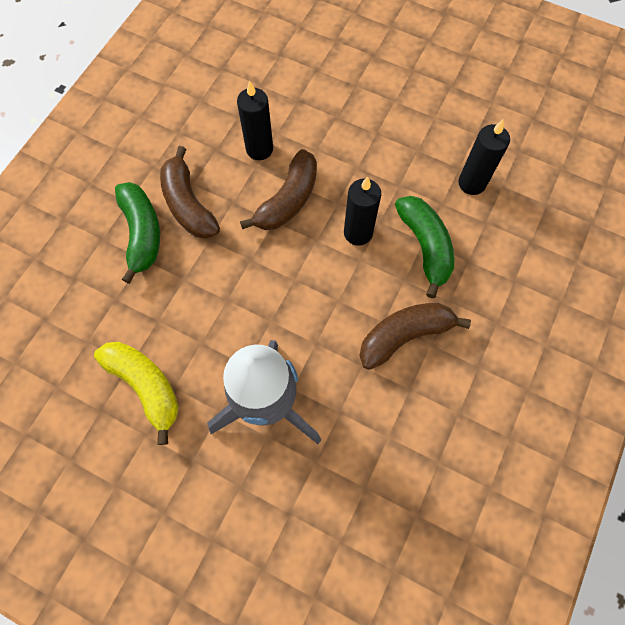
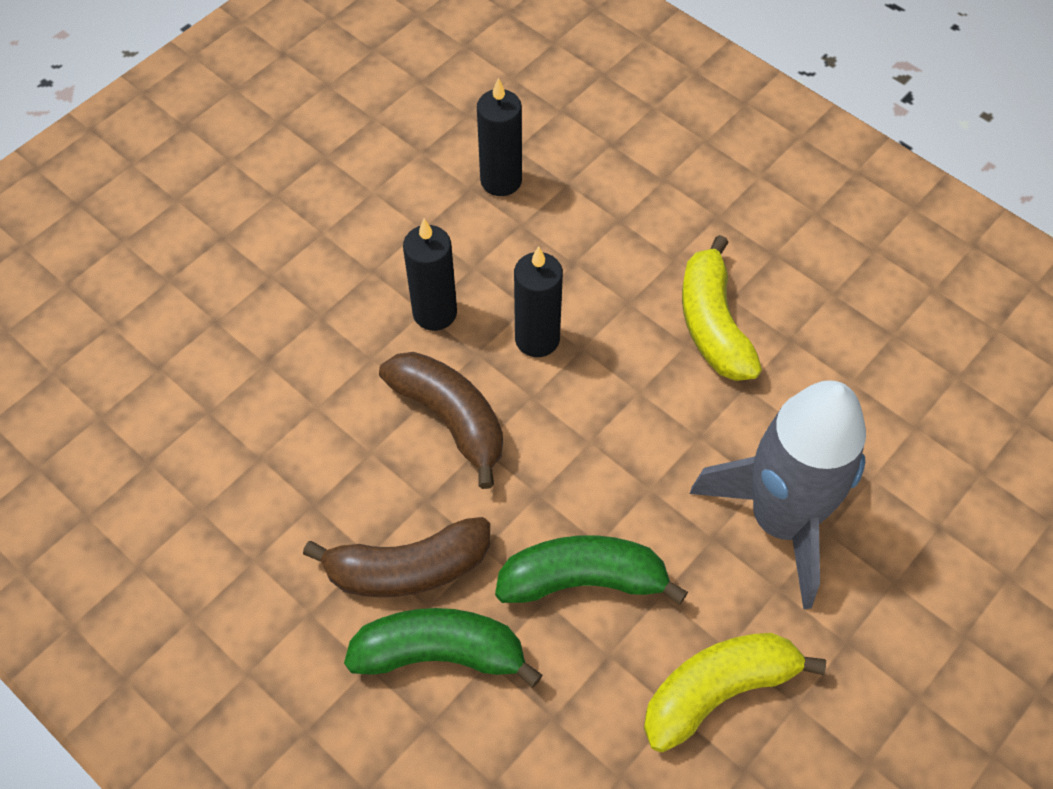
camera: 75 degrees left, 10 degrees down
black candle [237,80,273,160] -> black candle moved to [403,219,457,331]
brown banana [359,303,471,370] -> yellow banana [682,235,762,381]
green banana [395,196,454,298] -> green banana moved to [495,535,688,605]

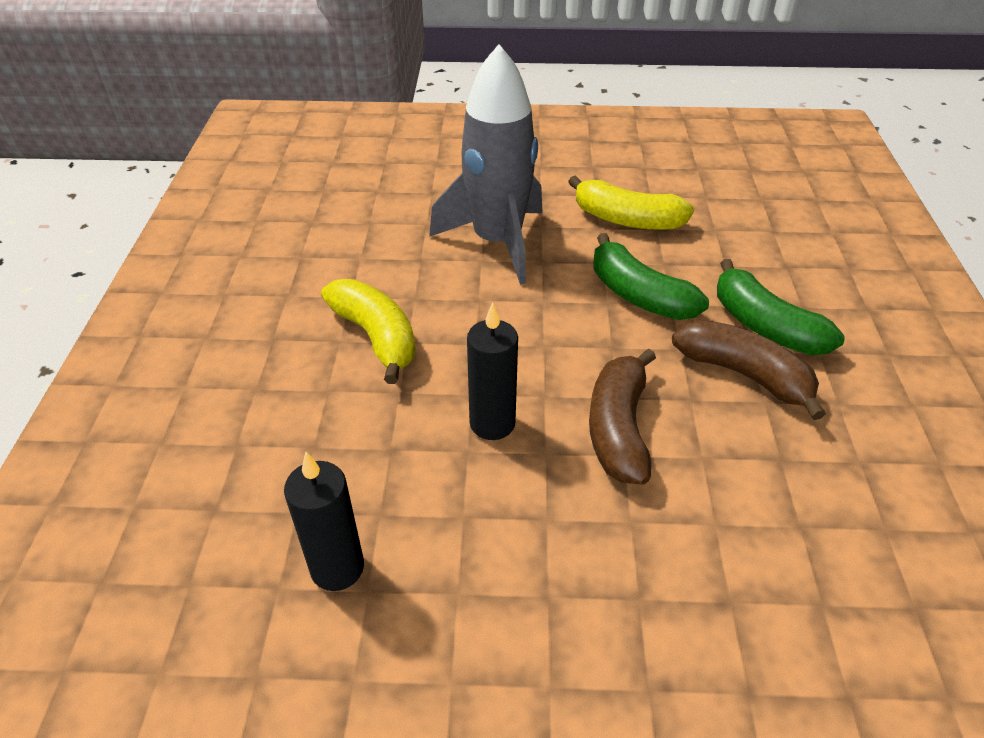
camera: 130 degrees left, 15 degrees down
black candle [403,219,457,331] -> none
yellow banana [682,235,762,381] -> yellow banana turned 75 degrees counterclockwise [321,279,416,384]

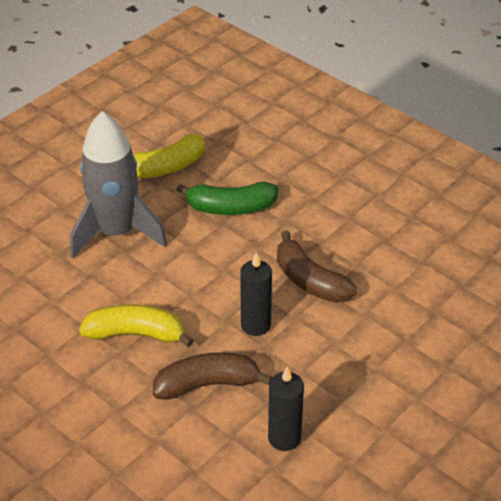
camera: 50 degrees left, 0 degrees up
brown banana [672,320,826,420] -> brown banana moved to [153,352,273,400]
green banana [717,259,845,355] -> none

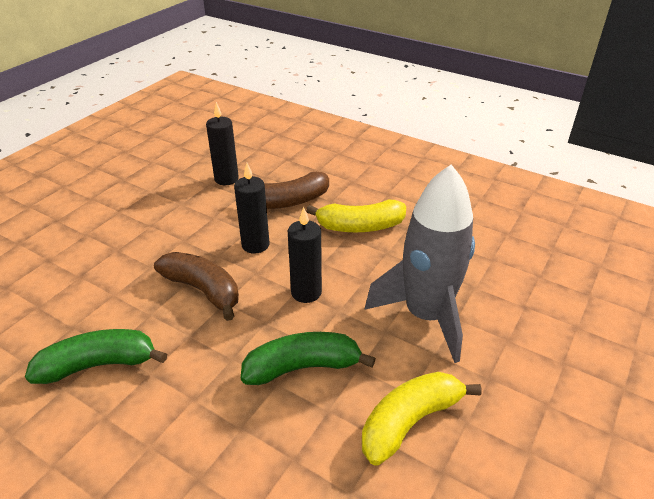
camera: 170 degrees right, 5 degrees down
none -> green banana [25,329,167,384]
none -> black candle [288,207,322,303]

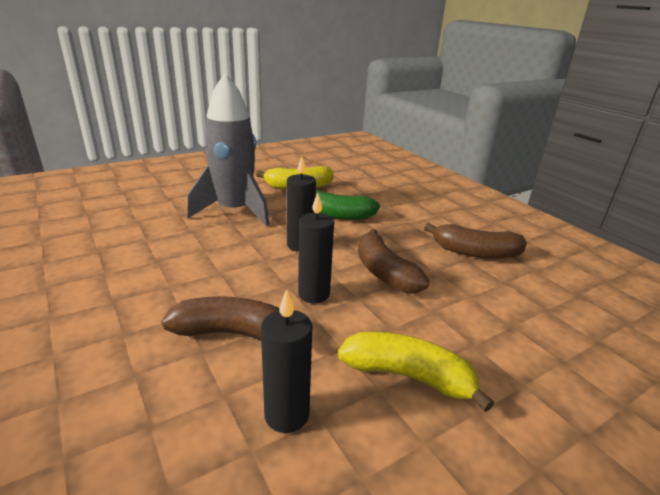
camera: 155 degrees left, 10 degrees down
green banana [25,329,167,384] -> brown banana [424,223,527,259]
yellow banana [306,200,406,232] -> yellow banana moved to [338,331,494,412]

